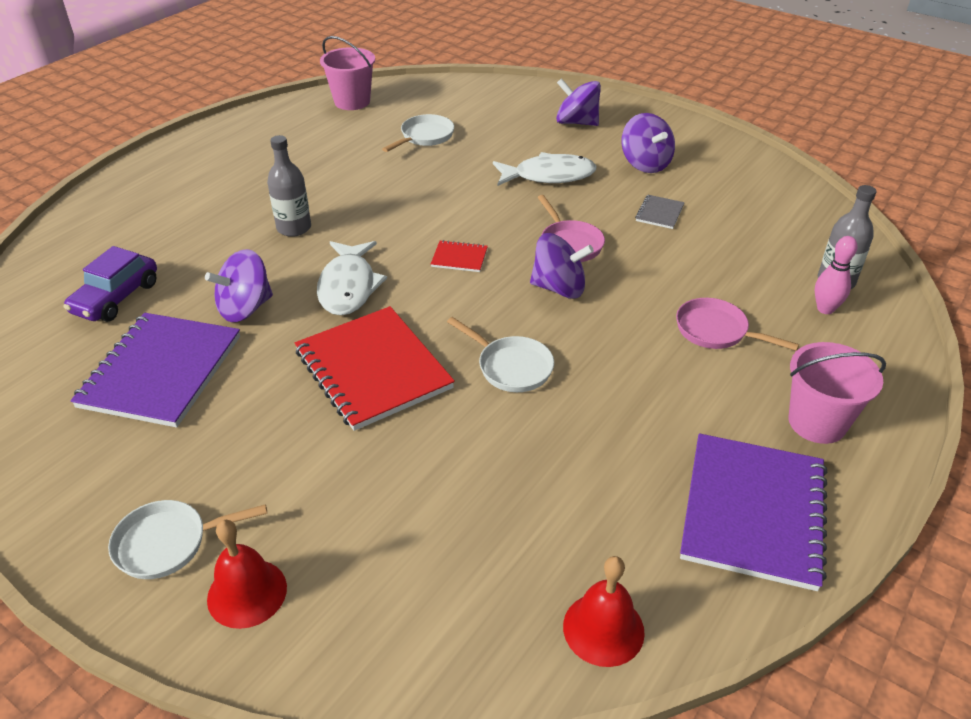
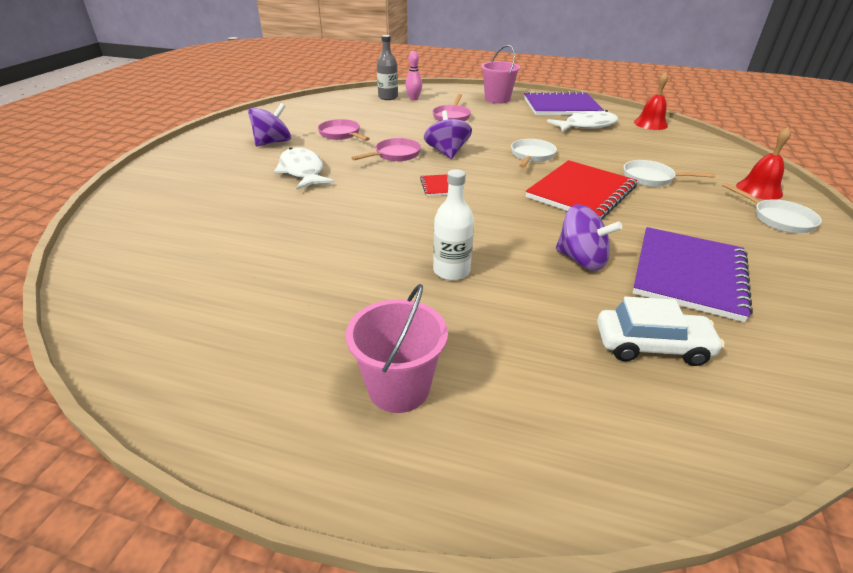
camera: 110 degrees left, 5 degrees down
purple car [64,246,157,322] -> white car [597,297,725,366]
purple notebook [70,313,240,428] -> purple notebook turned 60 degrees counterclockwise [633,227,753,322]
grey bottle [267,135,311,237] -> white bottle [433,169,474,280]
white fish [317,241,387,315] -> white fish moved to [547,110,618,132]
pink bucket [320,36,375,110] -> pink bucket moved to [346,284,448,413]
white pan [382,114,454,152] -> white pan moved to [624,160,715,187]
purple spinning top [556,78,601,126] -> none
grey notebook [635,195,685,229] -> pink pan [318,119,370,141]

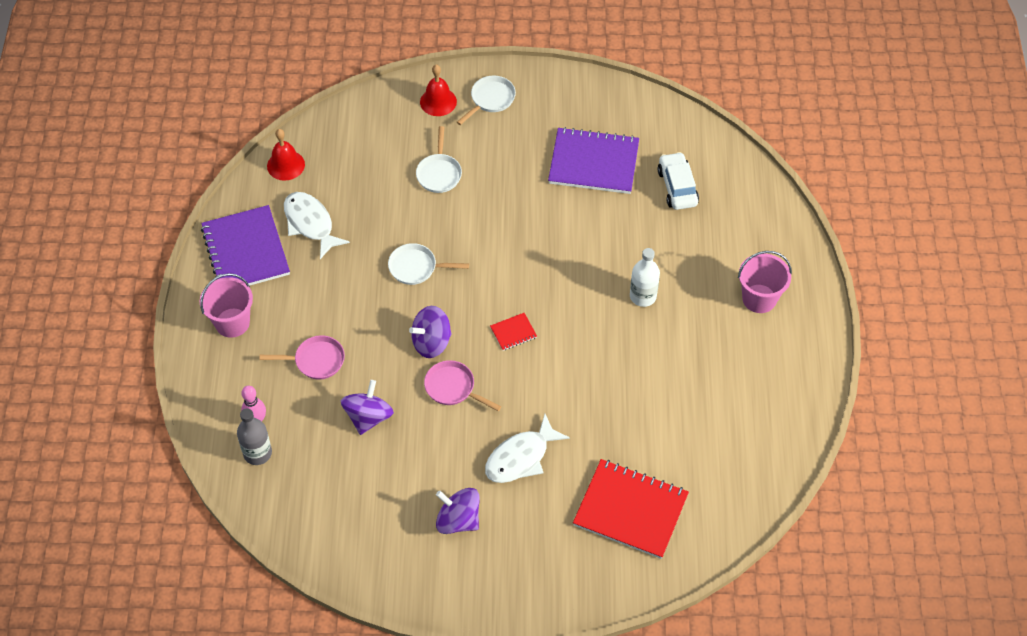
camera: 105 degrees left, 20 degrees up
pink pan [318,119,370,141] -> none
red notebook [526,160,637,219] -> red notebook moved to [573,459,689,559]
purple spinning top [556,204,622,271] -> purple spinning top moved to [341,380,394,435]

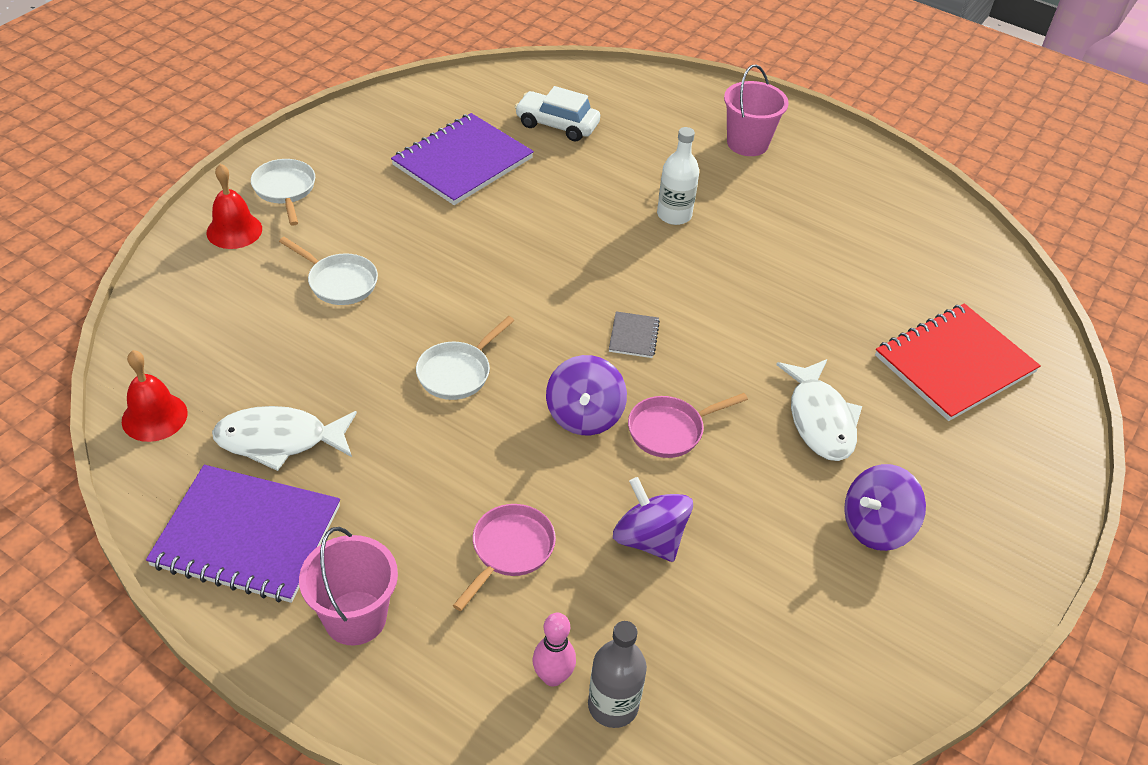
camera: 60 degrees left, 10 degrees down
red notebook [490,313,537,351] -> grey notebook [609,311,660,358]

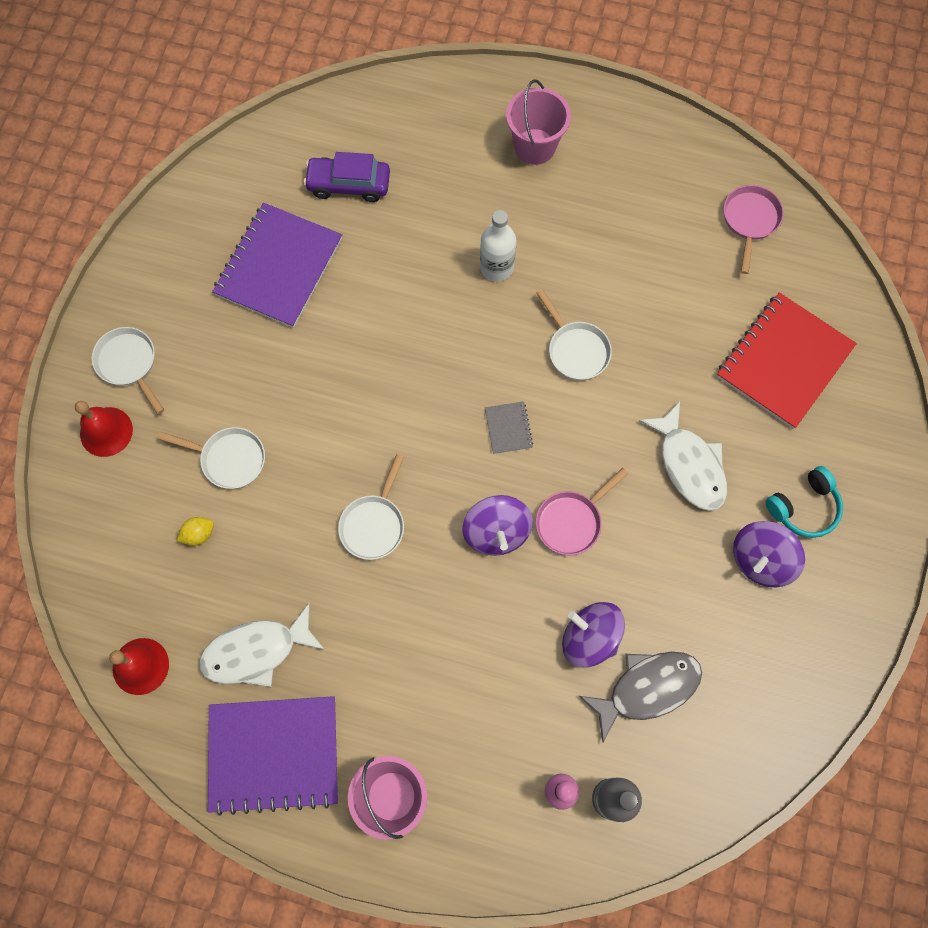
camera: 15 degrees left, 25 degrees up
pink pan [453,504,556,611] -> pink pan moved to [724,185,784,274]
white car [515,86,600,142] -> purple car [304,152,390,202]
none -> yellow lemon [177,517,214,546]
none -> white pan [536,289,612,380]
none -> grey fish [579,652,702,742]
none -> turquoise headphones [766,466,843,538]

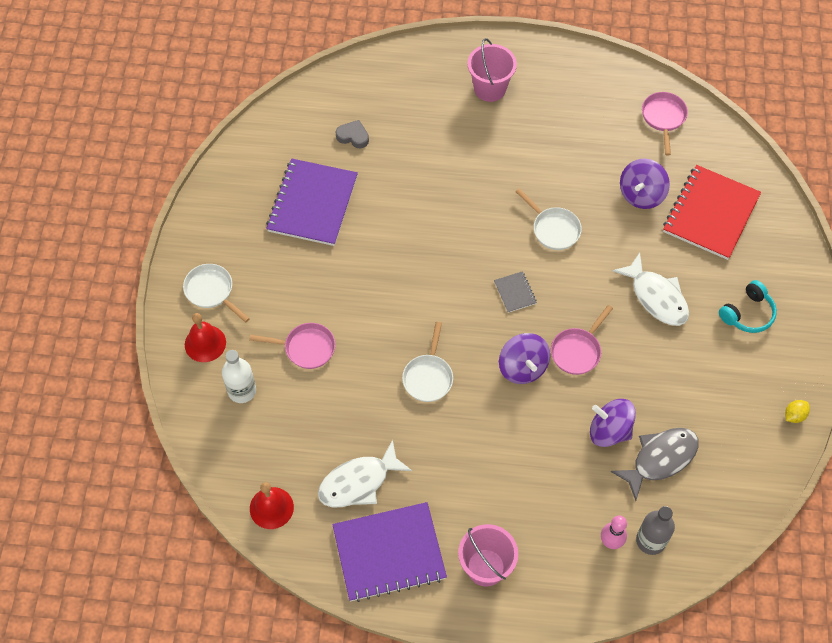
camera: 10 degrees left, 10 degrees down
white pan [157,427,265,489] -> pink pan [249,323,335,369]
yellow lemon [177,517,214,546] -> yellow lemon moved to [785,400,810,423]
purple car [304,152,390,202] -> grey heart [336,120,369,148]
white bottle [480,210,516,281] -> white bottle moved to [222,350,256,403]
purple spinning top [733,521,805,588] -> purple spinning top moved to [620,159,670,209]

